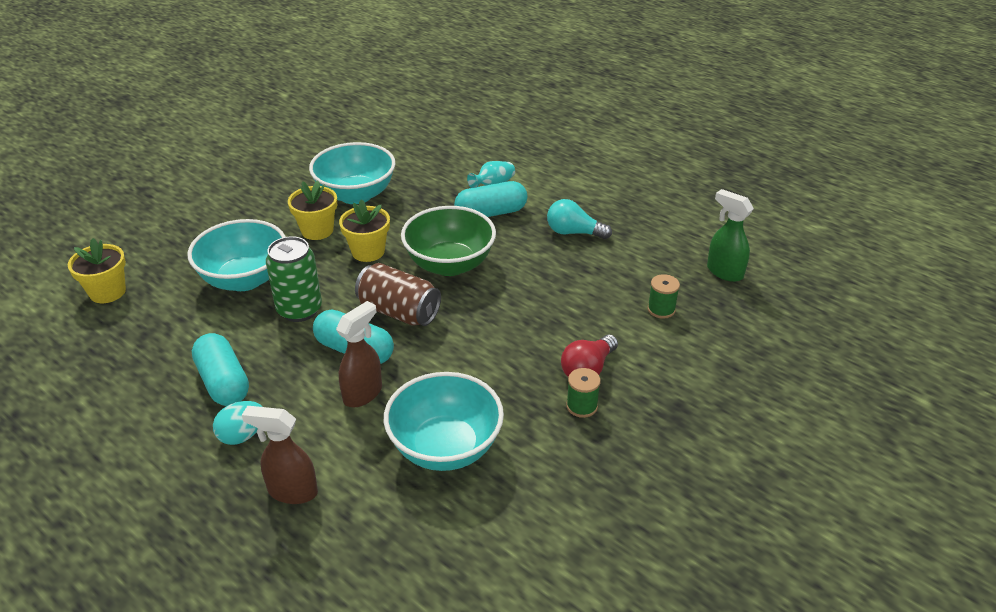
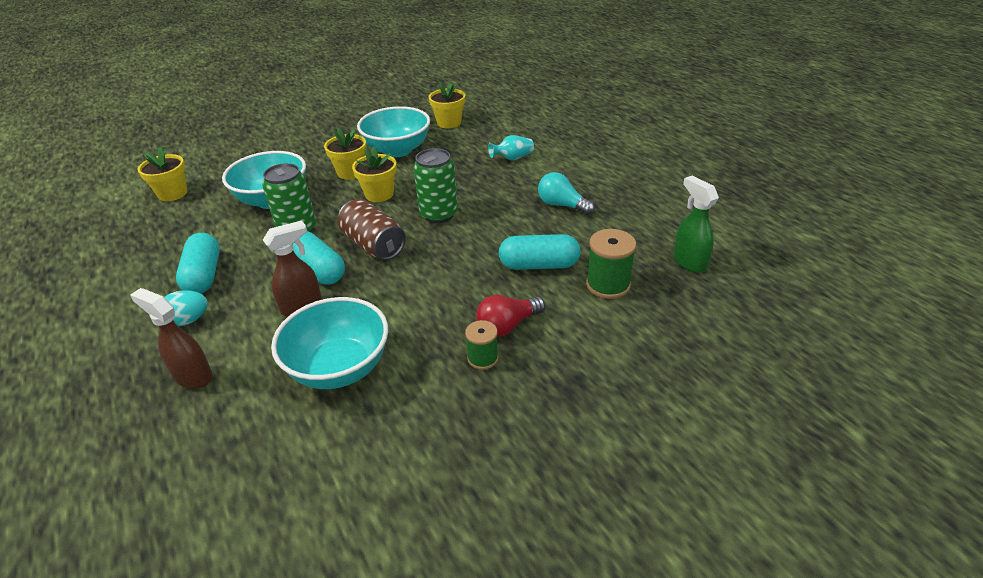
camera: 20 degrees right, 0 degrees up
green bowl [401,206,496,276] -> green can [413,148,458,223]
turquoise capsule [454,181,527,217] -> turquoise capsule moved to [499,234,580,270]
green spool [647,274,680,319] -> green spool [586,229,636,299], size x1.58
none -> yellow flower pot [429,82,465,129]

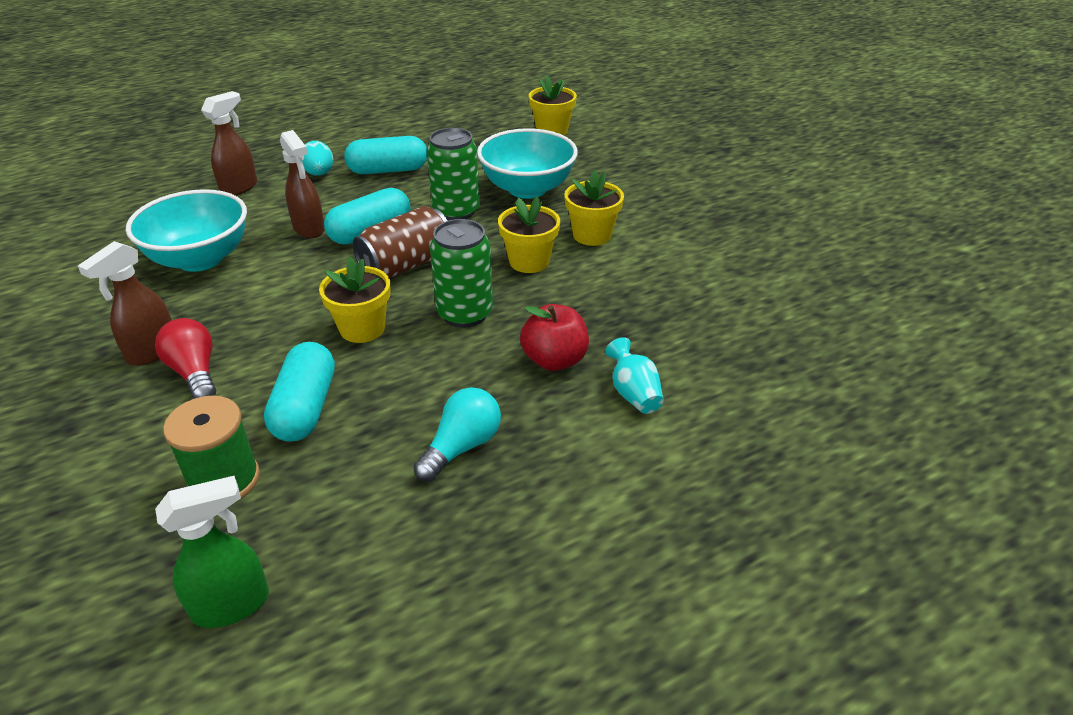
camera: 90 degrees right, 0 degrees up
turquoise bowl [357,106,430,157] -> none
yellow flower pot [429,82,465,129] -> yellow flower pot moved to [319,257,391,343]
green spool [465,320,499,370] -> brown spray bottle [78,241,172,366]
none -> red apple [520,304,589,371]

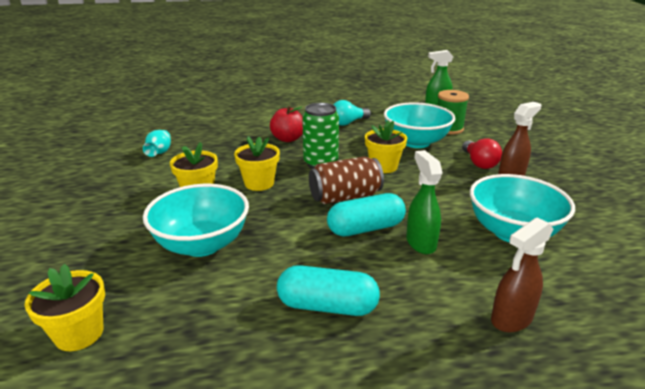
camera: 160 degrees left, 10 degrees down
turquoise capsule [264,342,335,442] -> turquoise bowl [384,102,455,148]
brown spray bottle [280,130,325,238] -> green spray bottle [406,150,442,254]
turquoise egg [302,141,333,176] -> none
green can [427,128,480,220] -> none
turquoise vase [605,337,664,414] -> turquoise vase moved to [143,130,171,157]

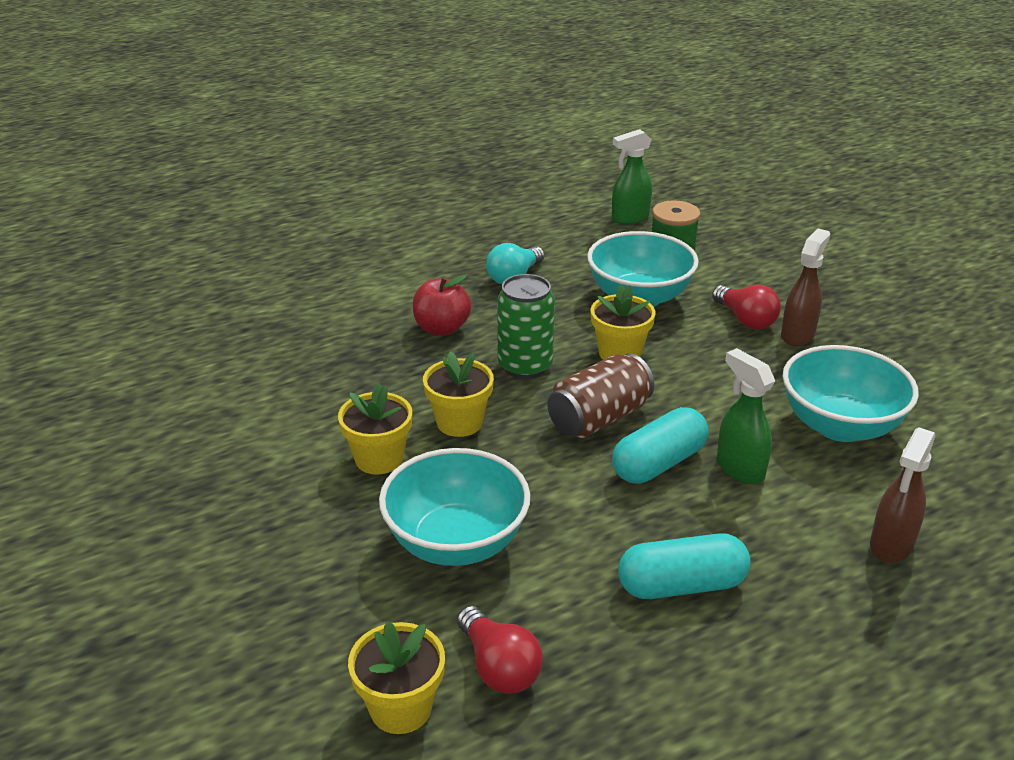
camera: 20 degrees left, 5 degrees up
turquoise vase [143,130,171,157] -> none
none -> red light bulb [457,606,543,694]

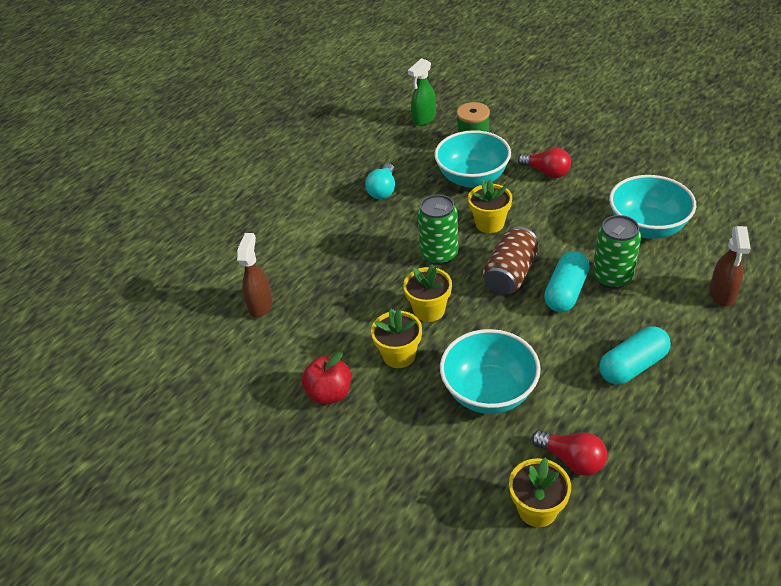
camera: 20 degrees left, 10 degrees up
red apple [413,275,471,336] -> red apple moved to [302,352,351,405]
green spray bottle [717,348,775,484] -> green can [593,215,641,289]
brown spray bottle [781,229,830,346] -> brown spray bottle moved to [237,233,273,318]

